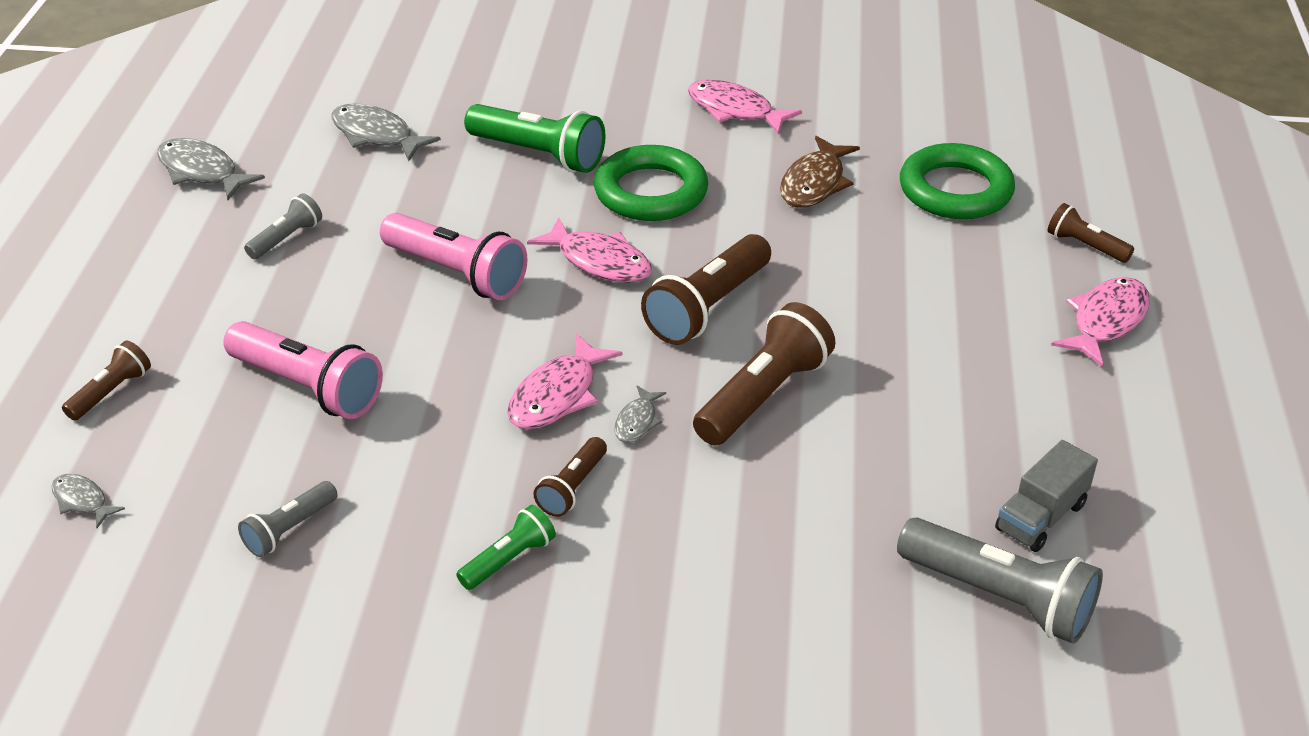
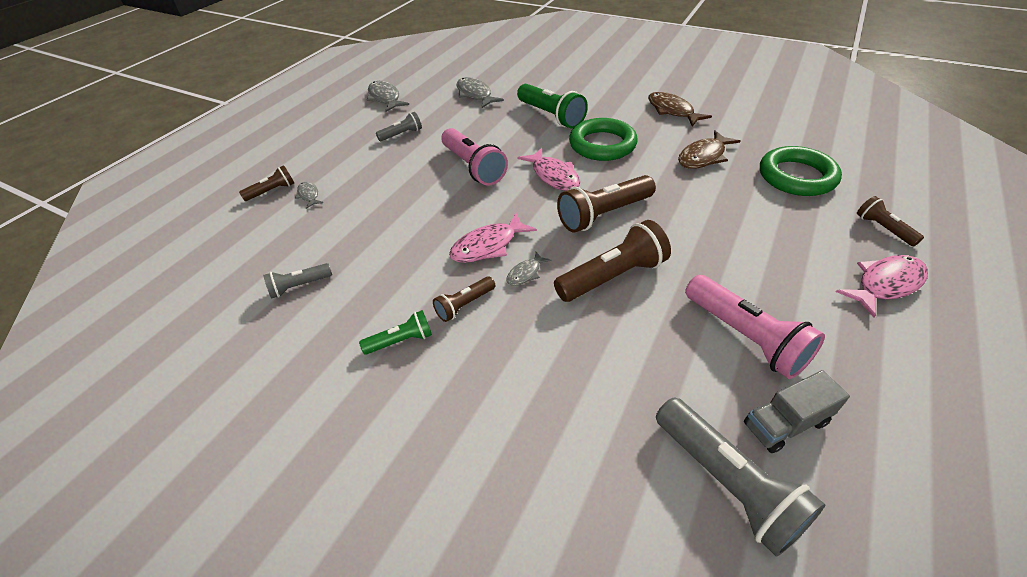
camera: 25 degrees right, 5 degrees up
grey fish [51,474,125,528] -> grey fish moved to [295,181,323,209]
pink flashlight [223,321,383,419] -> pink flashlight moved to [685,275,825,379]
pink fish [688,80,802,135] -> brown fish [648,92,712,126]

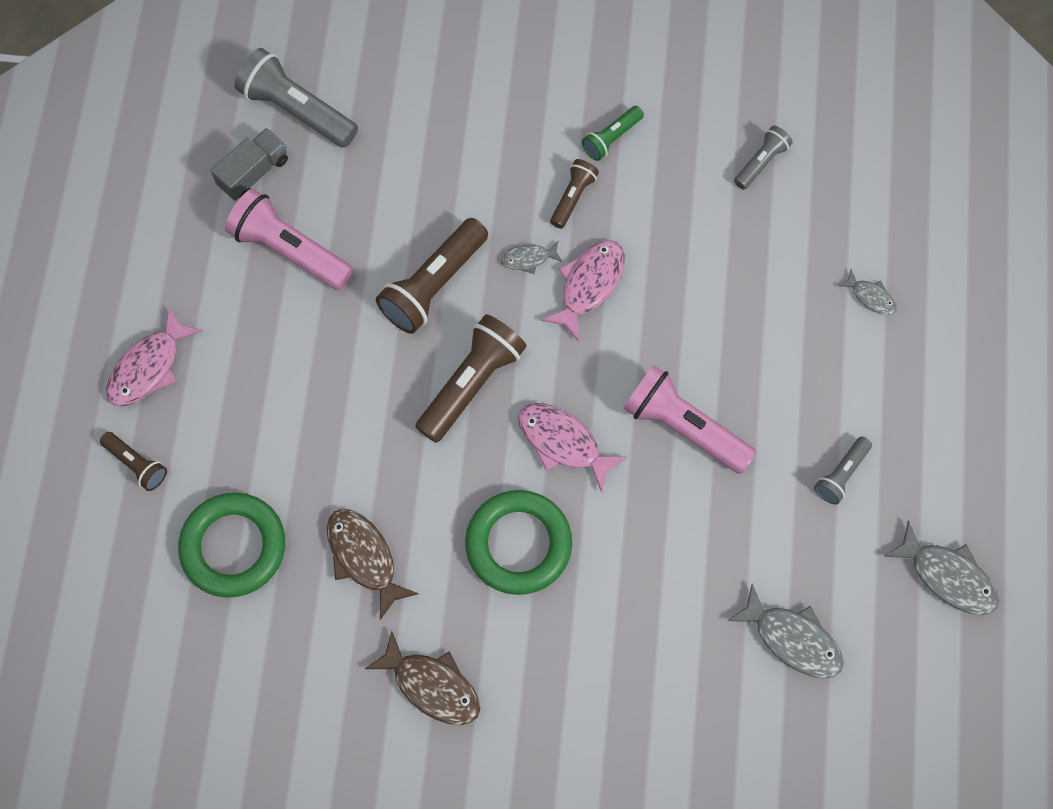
camera: 155 degrees right, 25 degrees up
brown flashlight [239,165,294,201] -> none
grey fish [506,252,551,286] -> grey fish turned 120 degrees counterclockwise [501,241,563,274]
green flashlight [517,84,588,129] -> none
brown fish [678,130,740,169] -> brown fish turned 60 degrees counterclockwise [327,509,419,620]

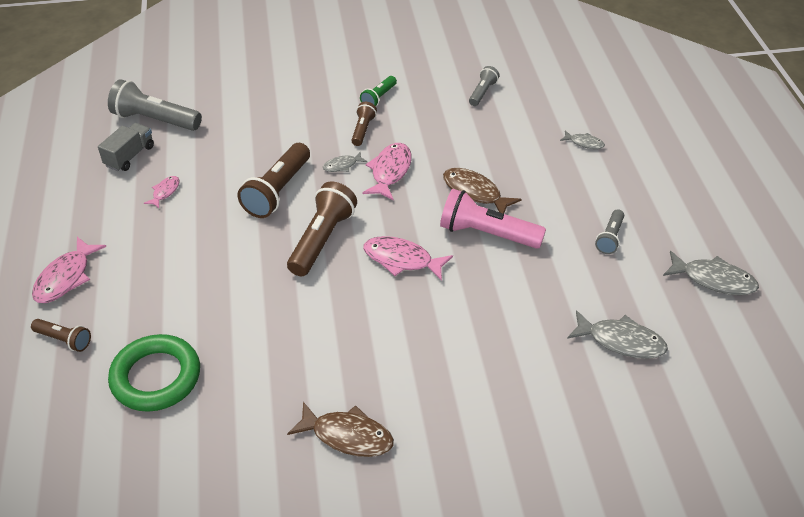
camera: 15 degrees left, 25 degrees down
pink flashlight [225,189,354,290] -> pink fish [144,176,180,208]
brown fish [327,509,419,620] -> brown fish moved to [443,168,522,214]
green ring [465,490,572,595] -> none

